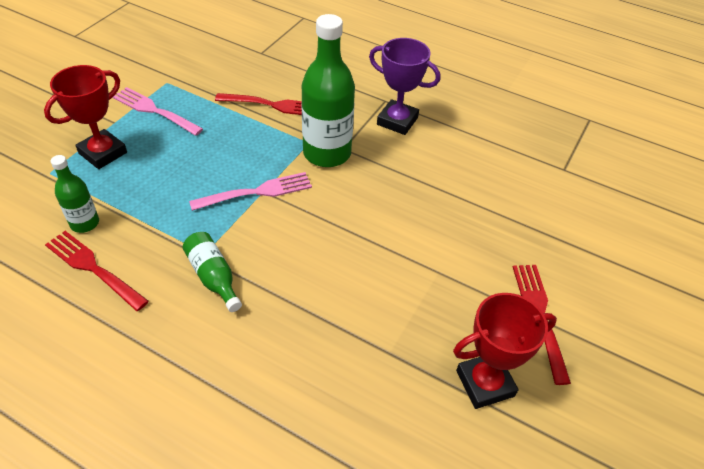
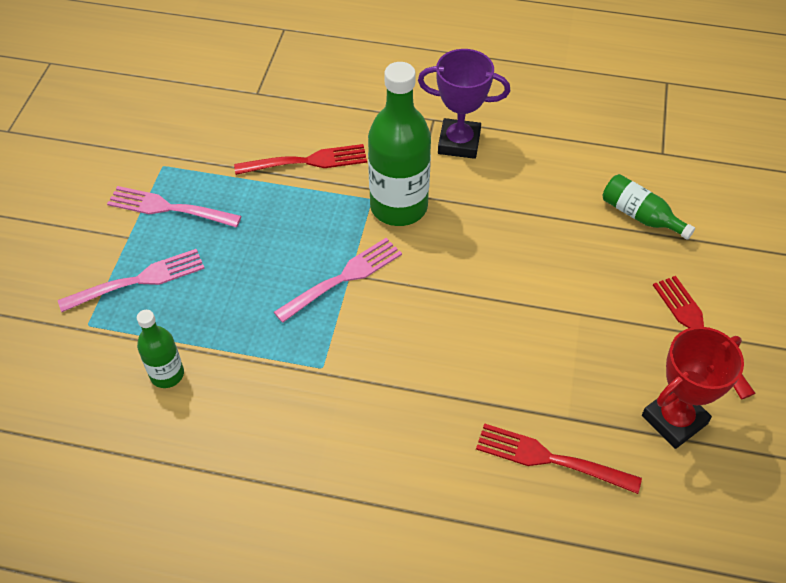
camera: 15 degrees left, 5 degrees up
red trophy [44,65,127,169] -> pink fork [58,249,205,312]
red fork [45,231,149,311] -> red fork moved to [476,423,642,494]
green bottle [182,232,242,312] -> green bottle moved to [603,174,695,240]

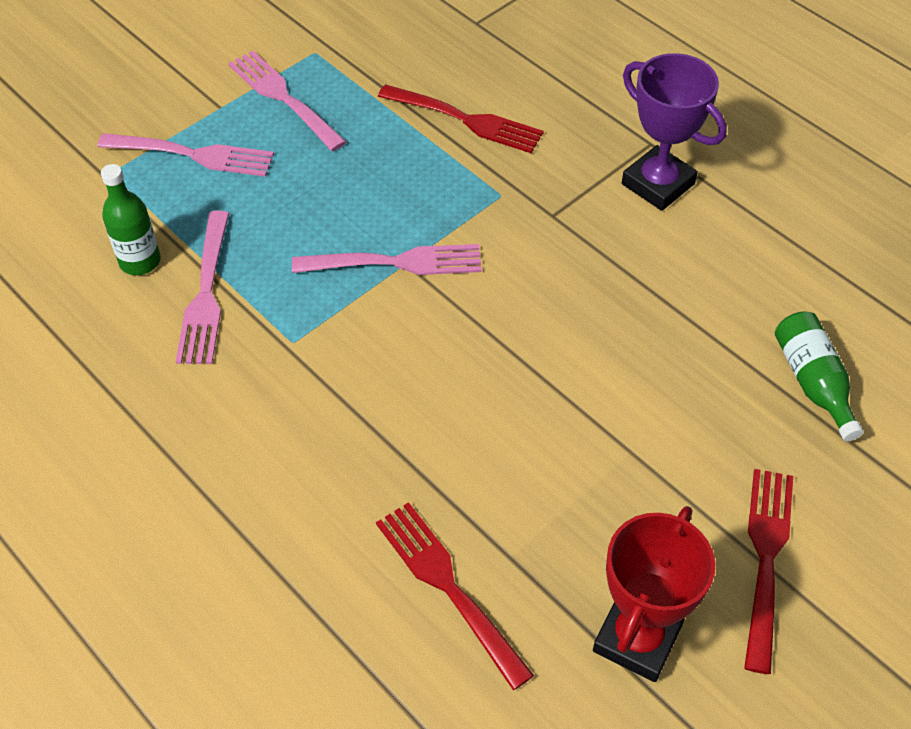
camera: 35 degrees right, 0 degrees up
green bottle [368,62,431,226] -> none
red trophy [642,327,744,449] -> red trophy turned 60 degrees counterclockwise [593,506,715,682]
none -> pink fork [176,211,229,364]

